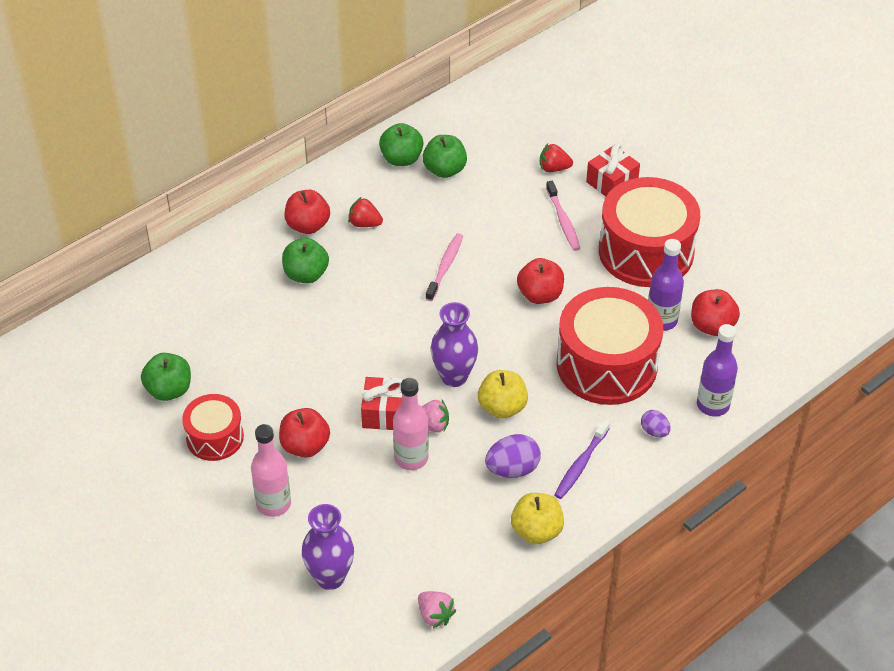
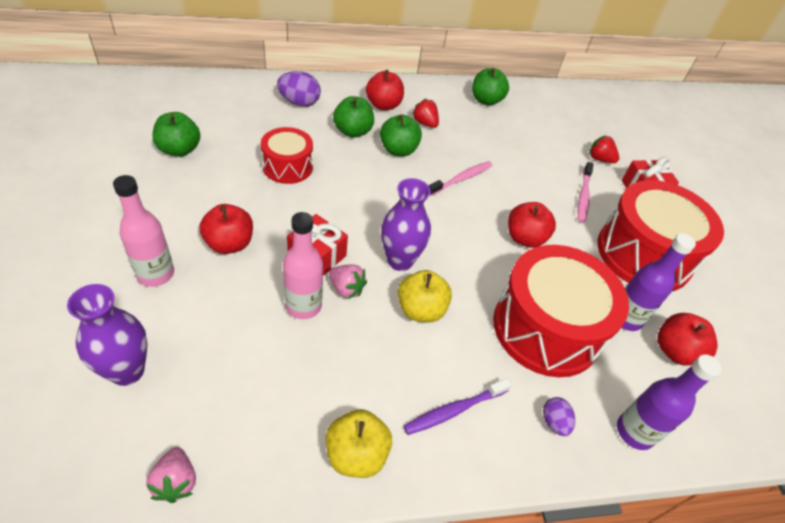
camera: 25 degrees right, 0 degrees up
red drum [182,394,244,461] -> red drum moved to [261,127,313,184]
green apple [423,135,467,178] -> green apple moved to [380,114,422,156]
purple egg [485,434,541,478] -> purple egg moved to [277,71,321,107]

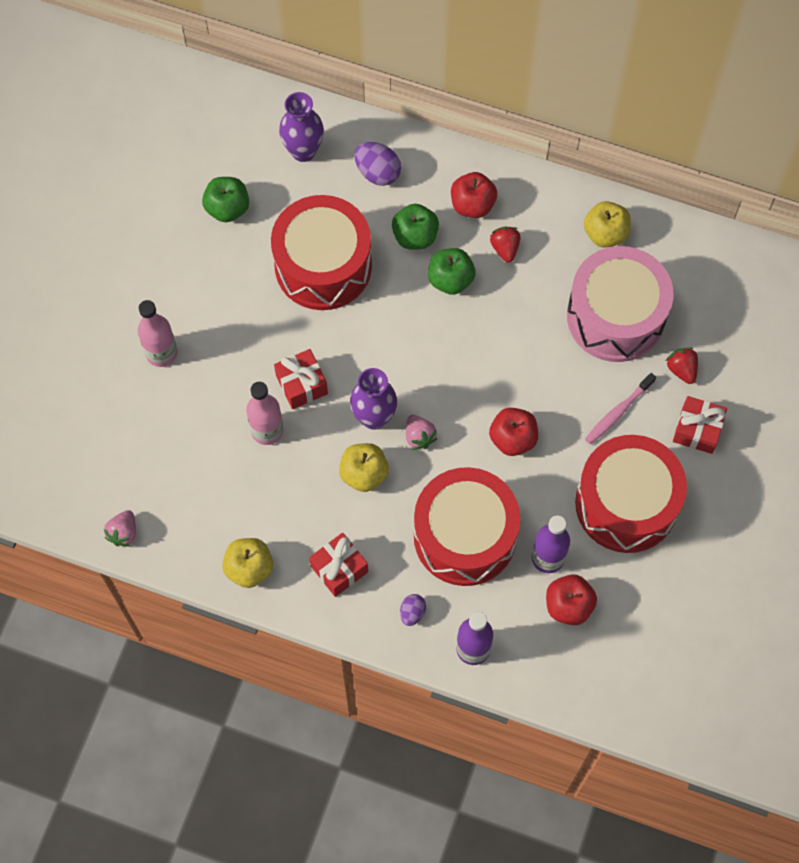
camera: 35 degrees right, 20 degrees up
purple vase [67,284,147,386] -> purple vase moved to [279,92,324,162]
red apple [200,204,253,254] -> none
red drum [261,127,313,184] -> red drum [271,195,372,310], size x1.83
pink strawberry [329,264,367,299] -> pink strawberry moved to [406,415,438,450]
purple toothbrush [403,378,511,435] -> red gift [309,533,368,597]
pink toothbrush [428,161,493,196] -> none
green apple [472,68,509,106] -> yellow apple [584,201,631,248]
none -> pink drum [567,246,673,362]

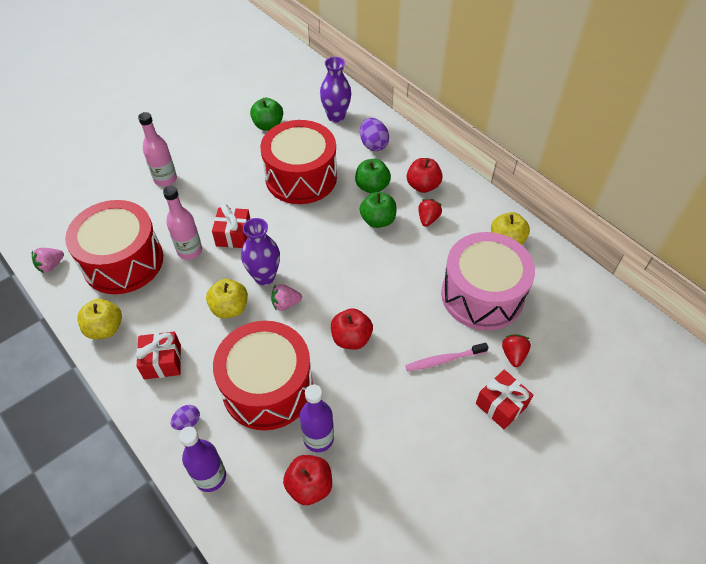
camera: 30 degrees right, 15 degrees down
pink strawberry [406,415,438,450] -> pink strawberry turned 75 degrees clockwise [271,284,302,311]
red drum [575,435,687,553] -> red drum moved to [65,200,163,294]

